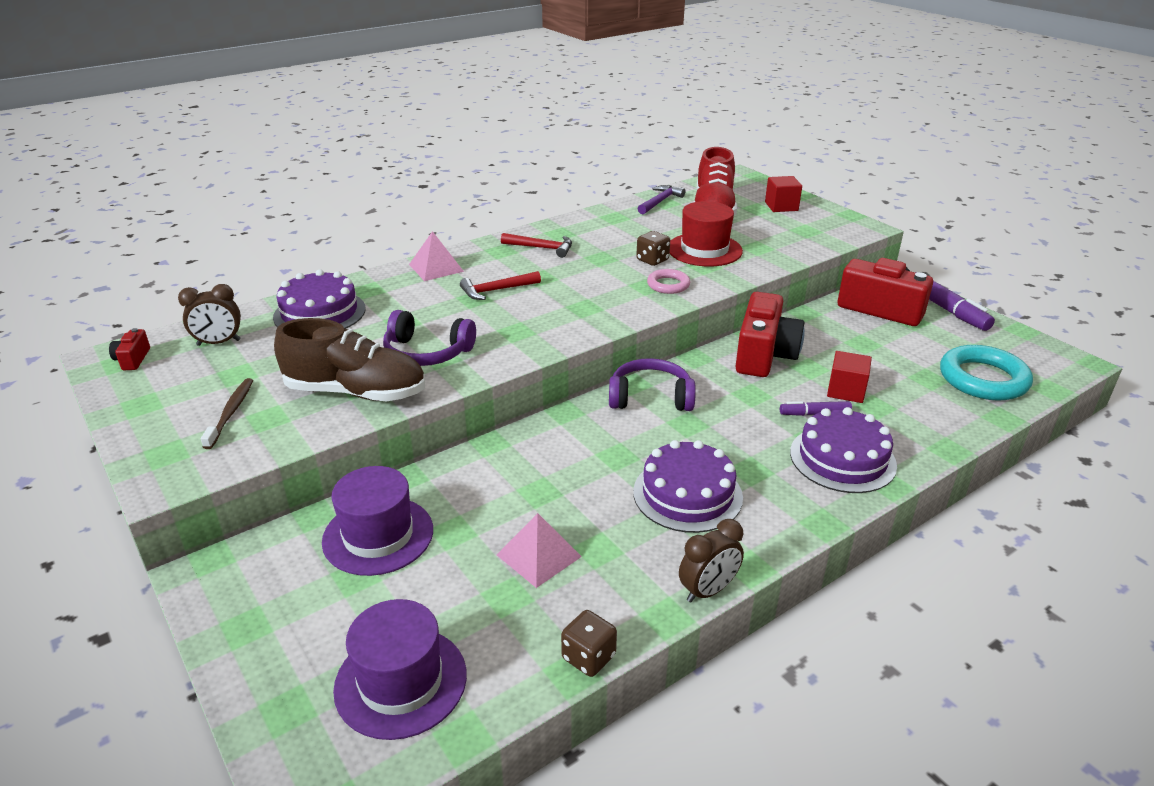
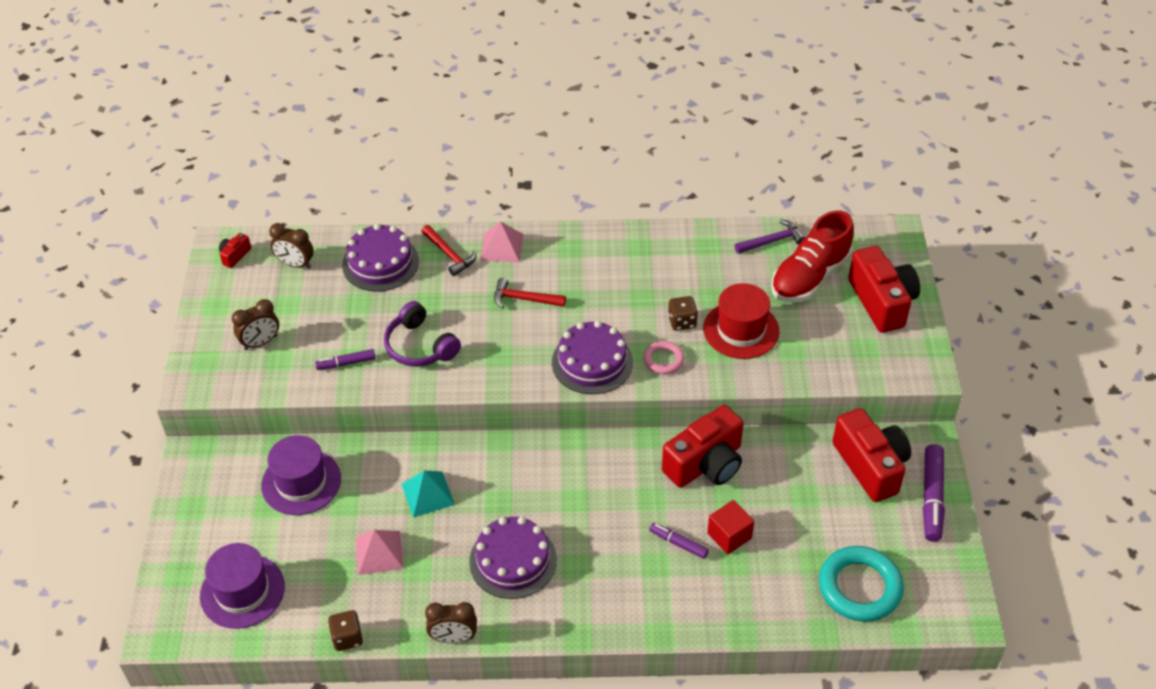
camera: 35 degrees right, 15 degrees up
brown toothbrush [201,378,253,449] -> brown clock [232,299,279,350]
brown shoe [274,318,425,402] -> purple marker [315,349,376,370]
red hammer [501,233,572,258] -> red hammer moved to [421,225,476,276]
purple headphones [609,358,696,411] -> none
red cube [765,176,802,212] -> red camera [848,246,920,333]
purple cake [790,407,897,493] -> purple cake moved to [552,321,633,394]
none -> turquoise pyramid [401,471,455,518]

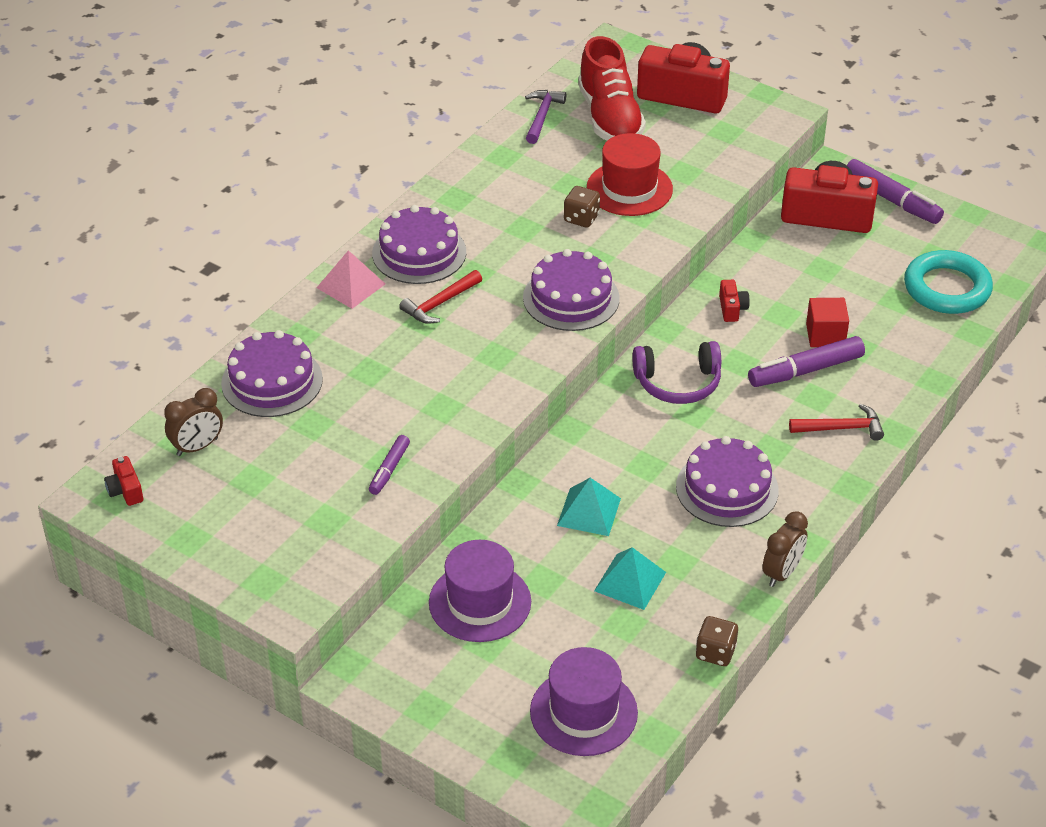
camera: 55 degrees left, 5 degrees down
brown clock [232,299,279,350] -> none
pink pyramid [356,530,403,575] -> turquoise pyramid [594,547,666,610]
purple headphones [384,301,461,367] -> purple headphones moved to [632,341,721,404]
red hammer [421,225,476,276] -> red hammer moved to [789,404,884,441]
pink ring [643,341,684,374] -> none
purple marker [649,523,709,559] -> purple marker [748,336,865,387], size x1.75
red camera [662,405,744,488] -> red camera [719,280,750,322], size x0.43
none -> purple cake [372,205,466,284]

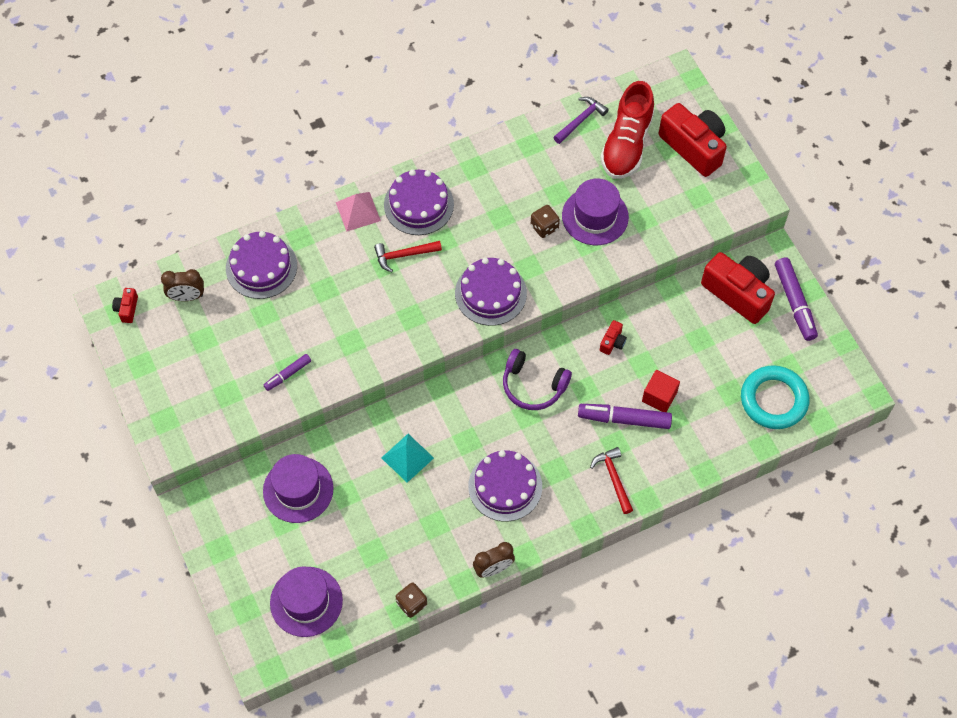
camera: 30 degrees right, 20 degrees up
red hat [587,133,673,216] -> purple hat [562,178,629,245]
turquoise pyramid [594,547,666,610] -> none
red hammer [789,404,884,441] -> red hammer turned 135 degrees counterclockwise [590,447,633,514]

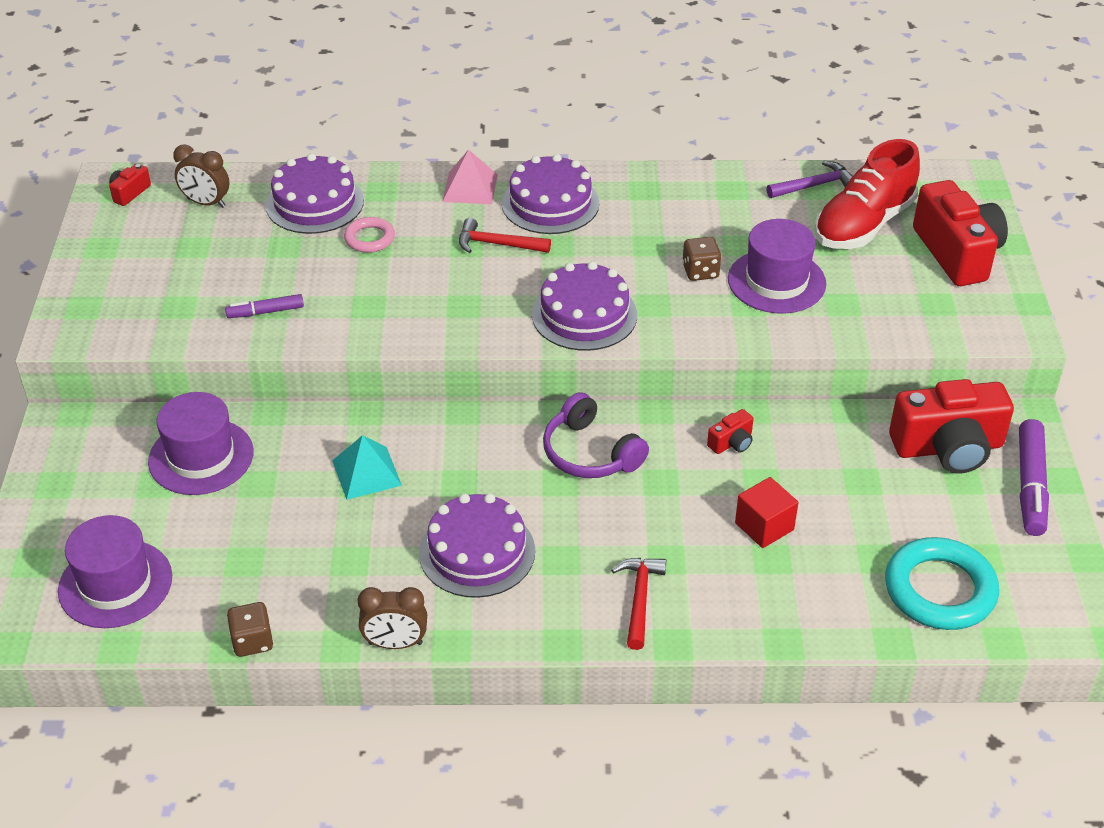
camera: 25 degrees right, 20 degrees down
purple marker [578,404,672,429] -> none
red camera [701,252,775,324] -> red camera turned 105 degrees clockwise [889,379,1014,474]
none -> pink ring [344,217,395,253]

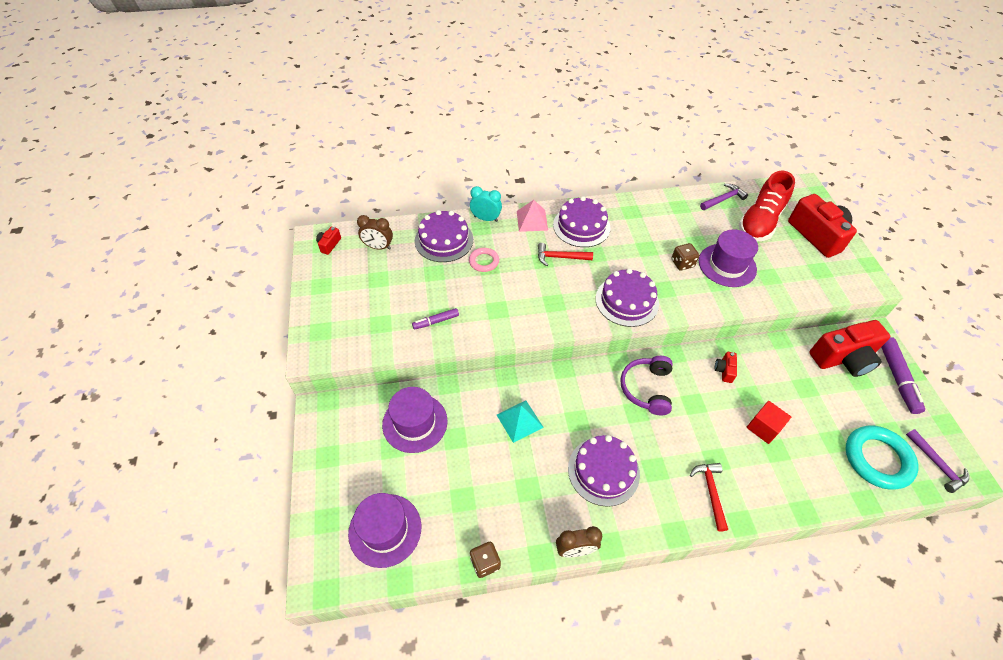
camera: 10 degrees left, 10 degrees up
purple headphones [543,392,649,478] -> purple headphones turned 60 degrees clockwise [620,356,673,415]
red camera [707,409,753,454] -> red camera turned 150 degrees clockwise [714,352,737,383]
none -> turquoise clock [470,186,502,222]
none -> purple hammer [906,429,969,493]

